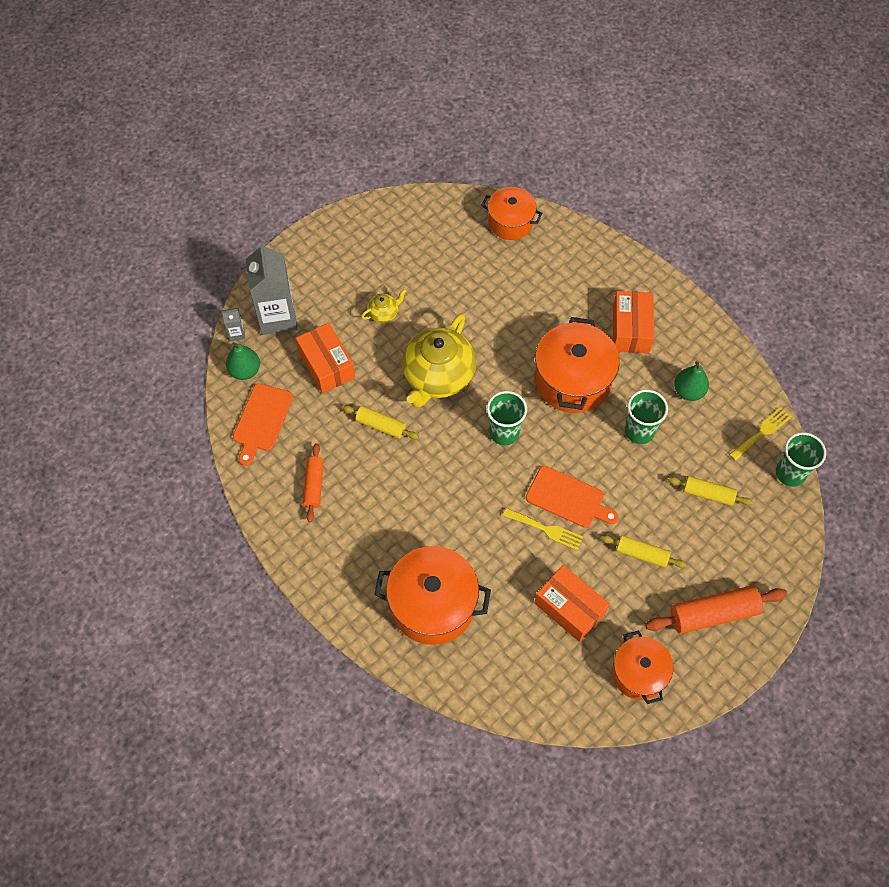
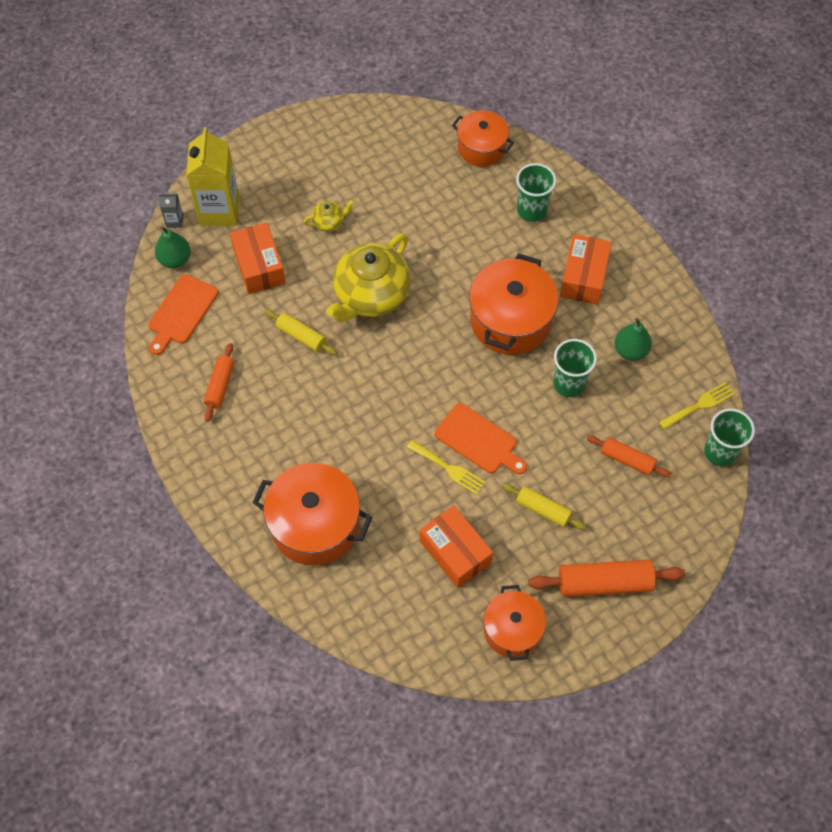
camera: 10 degrees right, 0 degrees up
grey carton [245,242,297,335] -> yellow carton [186,127,239,226]
green cup [487,391,527,445] -> green cup moved to [516,163,556,222]
yellow rolling pin [668,476,753,506] -> orange rolling pin [586,435,671,477]

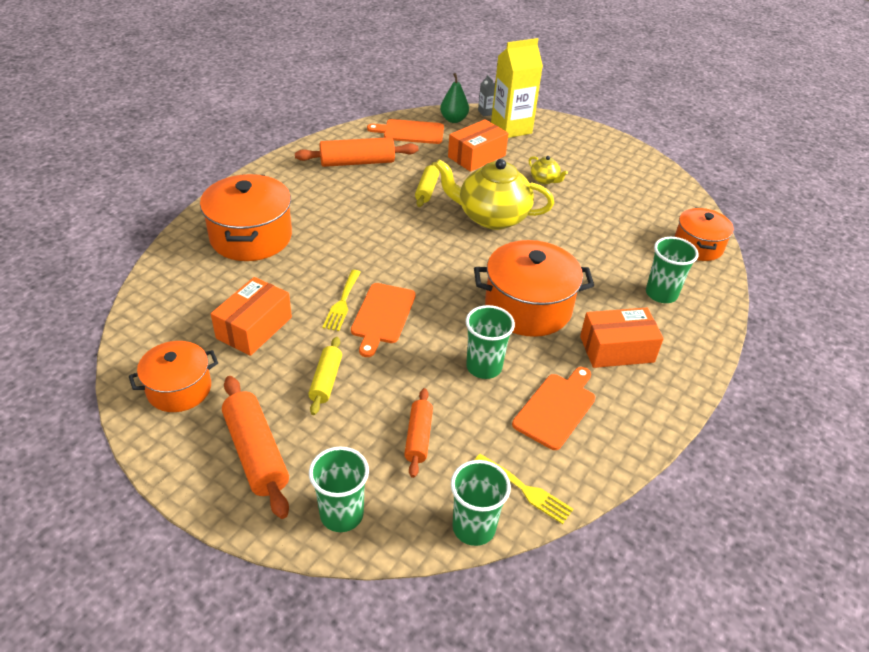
camera: 65 degrees right, 20 degrees down
orange rolling pin [204,343,234,422] -> orange rolling pin [295,137,418,167], size x1.64
green pear [615,318,652,361] -> orange cutting board [512,367,595,450]
none -> green cup [309,447,369,532]

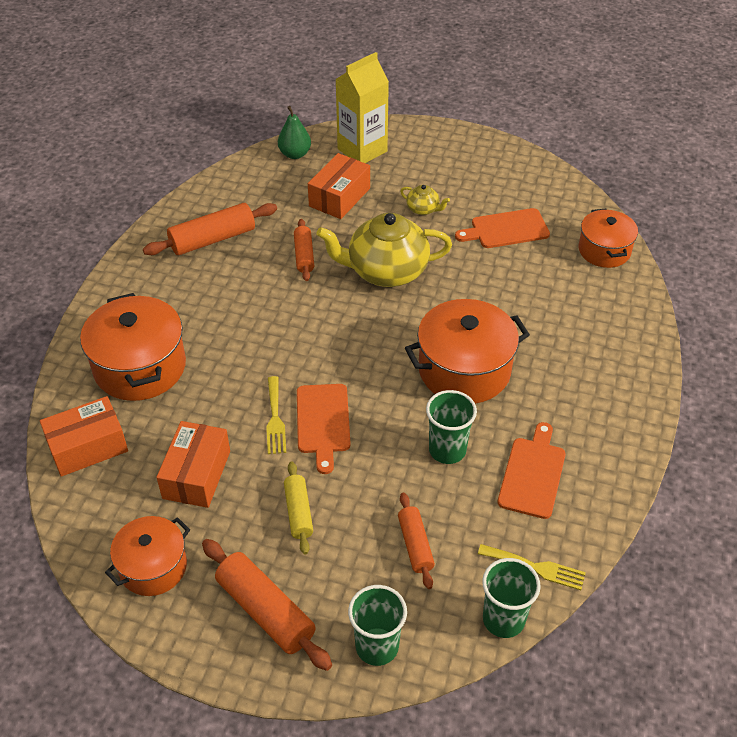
camera: 15 degrees left, 5 degrees up
orange cutting board [367,119,444,144] -> orange cutting board moved to [455,208,550,248]
yellow rolling pin [415,162,439,207] -> orange rolling pin [294,219,314,281]
grey carton [478,75,495,117] -> none
orange box [580,308,664,368] -> orange box moved to [40,396,128,477]
green cup [646,237,699,303] -> none

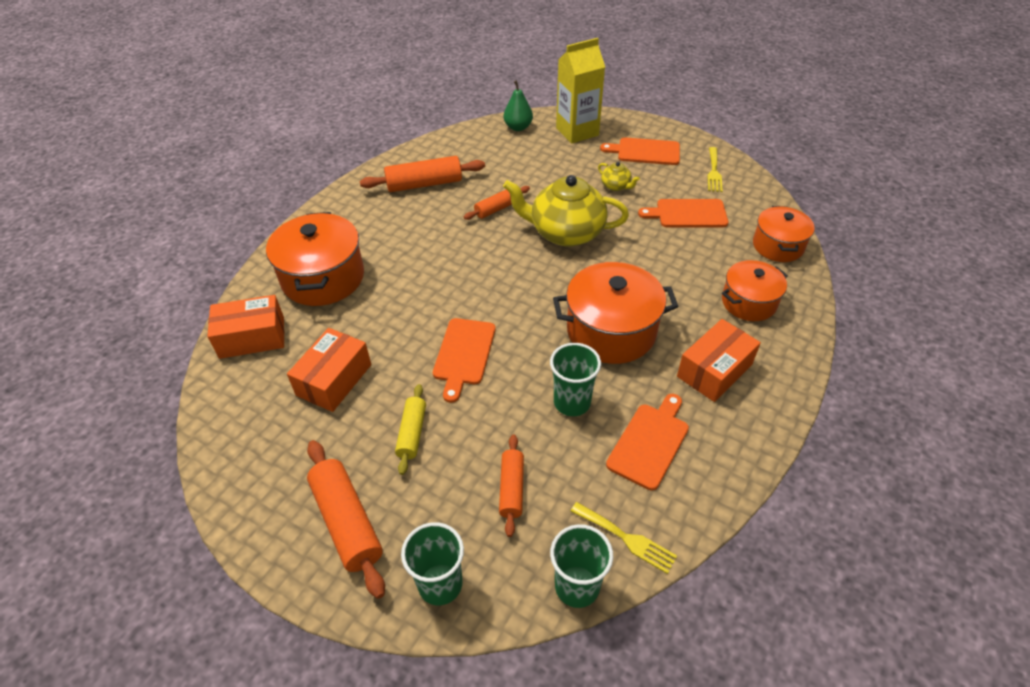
camera: 15 degrees right, 0 degrees up
orange pot [105,516,190,596] -> orange pot moved to [722,260,788,321]
yellow fork [266,376,286,454] -> yellow fork moved to [707,147,723,192]
orange rolling pin [294,219,314,281] -> orange rolling pin turned 45 degrees clockwise [464,186,530,220]
orange box [308,153,370,219] -> orange box moved to [677,319,761,402]
none -> orange cutting board [600,137,680,165]

